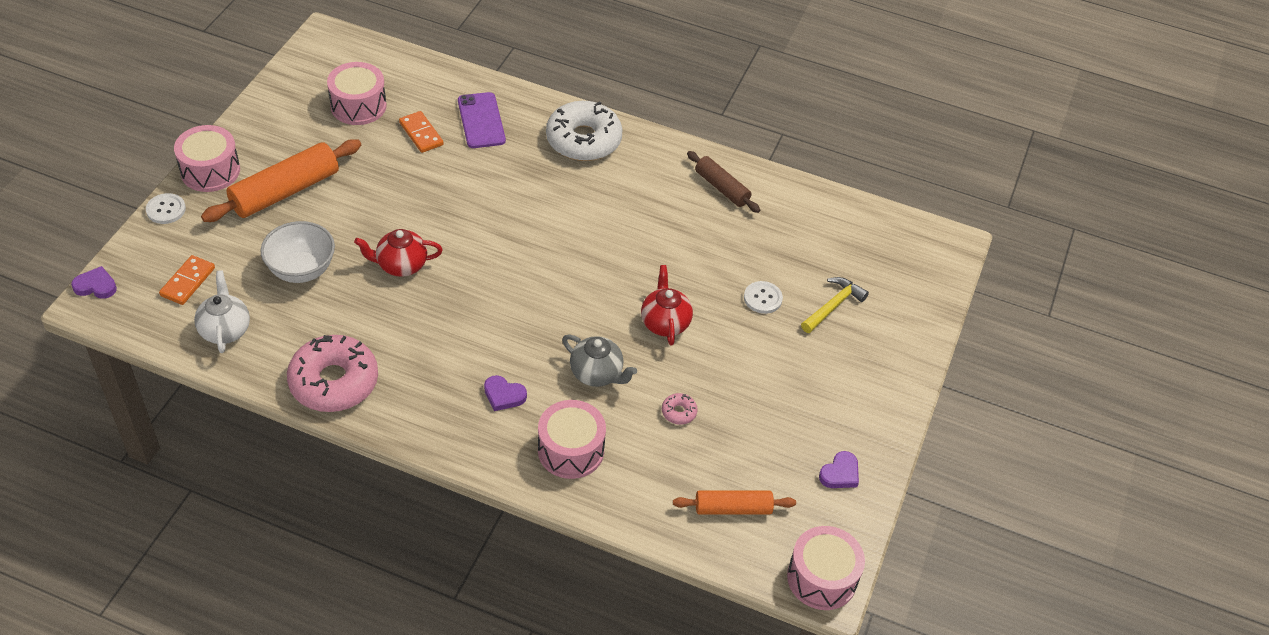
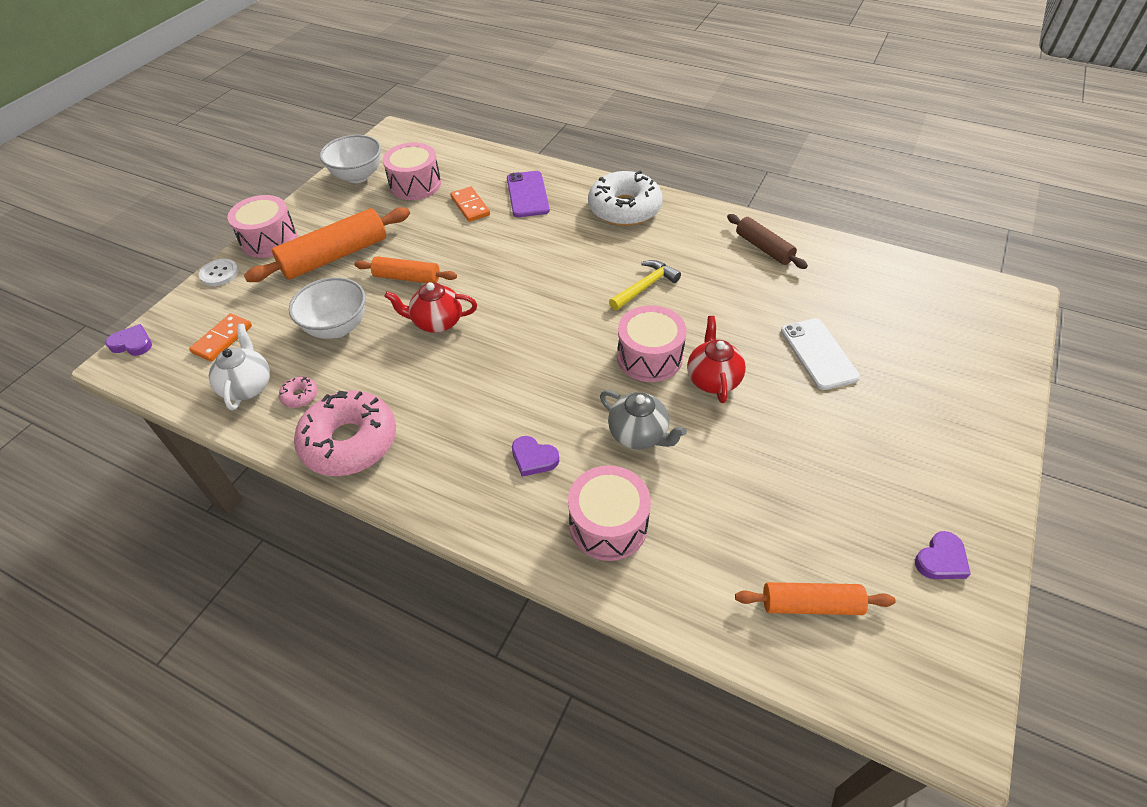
camera: 10 degrees right, 0 degrees up
pink donut [662,393,698,425] -> pink donut moved to [279,377,318,408]
white button [744,281,783,314] -> white phone [781,319,860,390]
pink drum [787,526,865,610] -> pink drum moved to [617,305,687,382]
yellow hammer [801,277,869,333] -> yellow hammer moved to [609,260,681,310]
none -> white bowl [320,135,381,183]
none -> orange rolling pin [355,256,457,283]

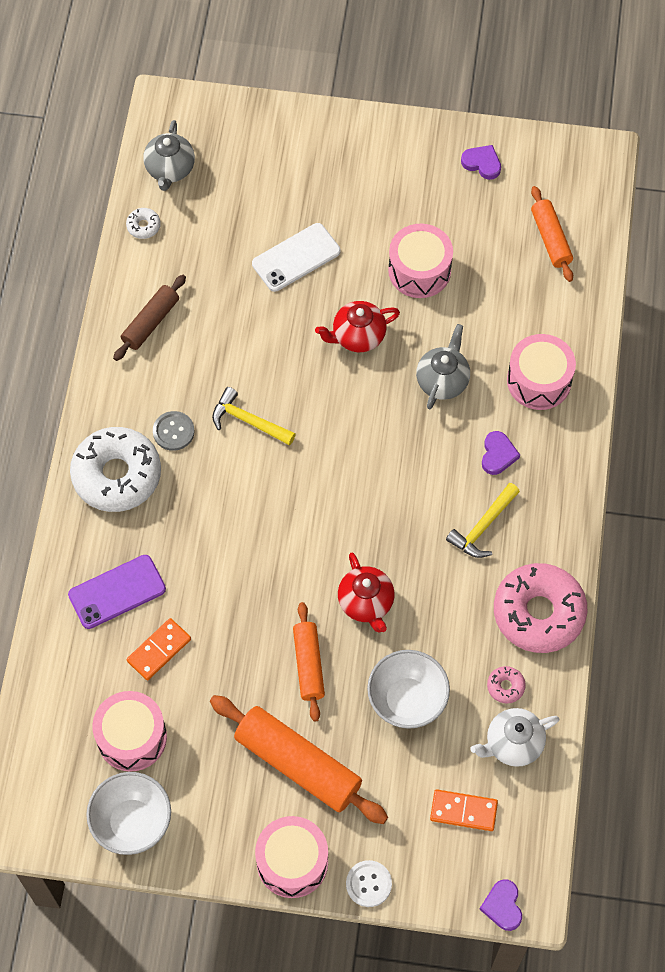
camera: 110 degrees left, 15 degrees up
pink drum [617,305,687,382] -> pink drum moved to [388,224,453,298]
none -> white donut [126,208,161,239]
none -> grey teapot [143,120,195,191]
none -> grey button [153,411,195,451]
none -> yellow hammer [446,483,520,558]

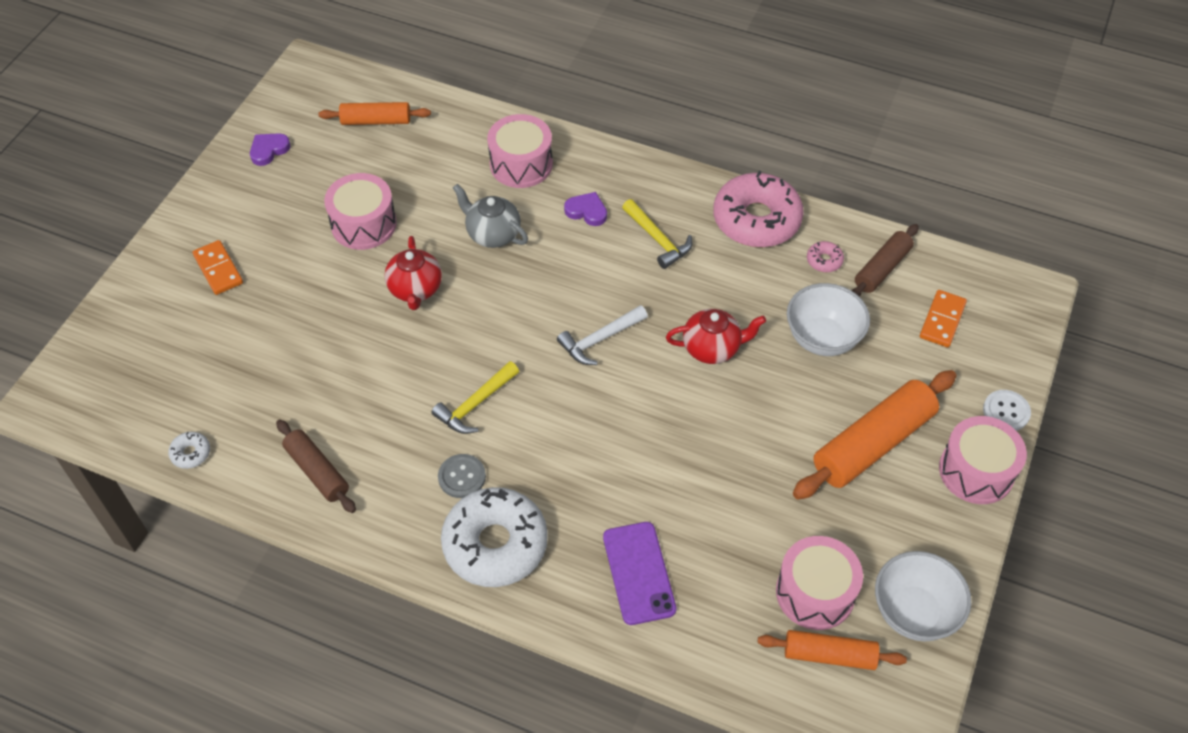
camera: 75 degrees left, 10 degrees down
orange domino [127,618,191,680] -> orange domino moved to [193,240,243,295]
grey teapot [143,120,195,191] -> none
white phone [252,223,341,292] -> none
orange rolling pin [293,602,325,722] -> orange rolling pin moved to [757,630,907,670]
white teapot [470,708,559,767] -> brown rolling pin [851,224,919,297]
purple heart [479,879,522,931] -> none
none -> white hammer [557,305,648,365]

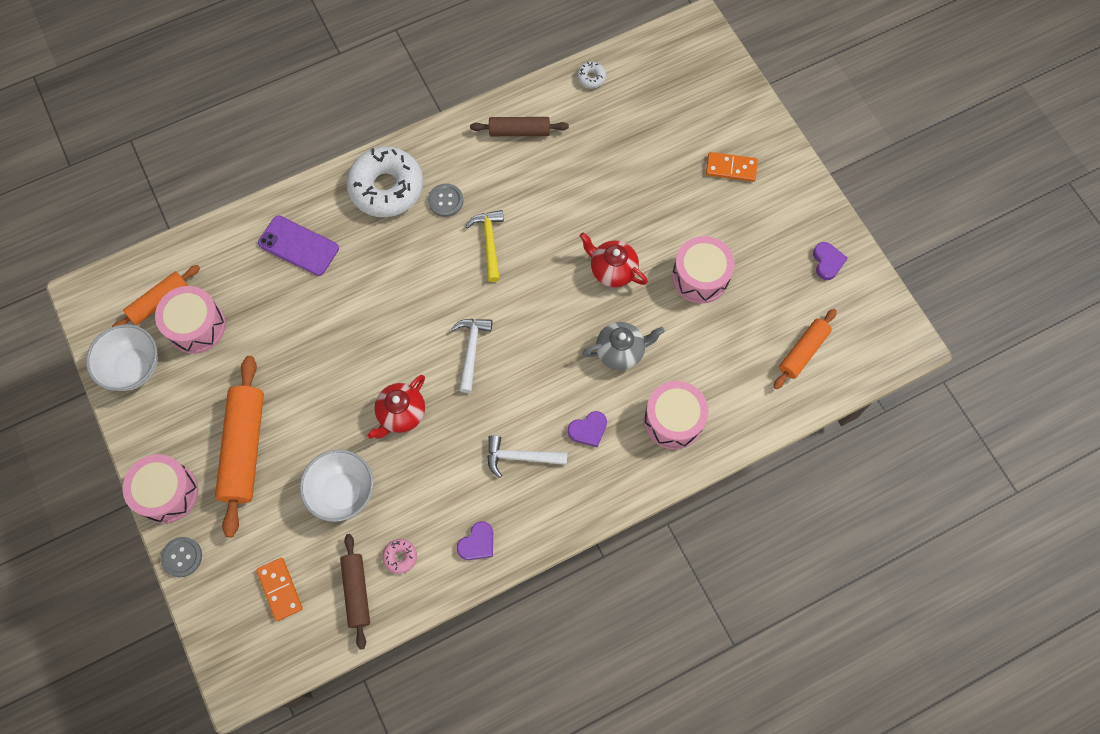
camera: 130 degrees right, 15 degrees up
yellow hammer [622,199,692,269] -> white hammer [487,435,567,478]
pink donut [713,171,804,247] -> purple heart [457,521,493,560]
white button [983,390,1031,431] -> grey button [161,537,202,577]

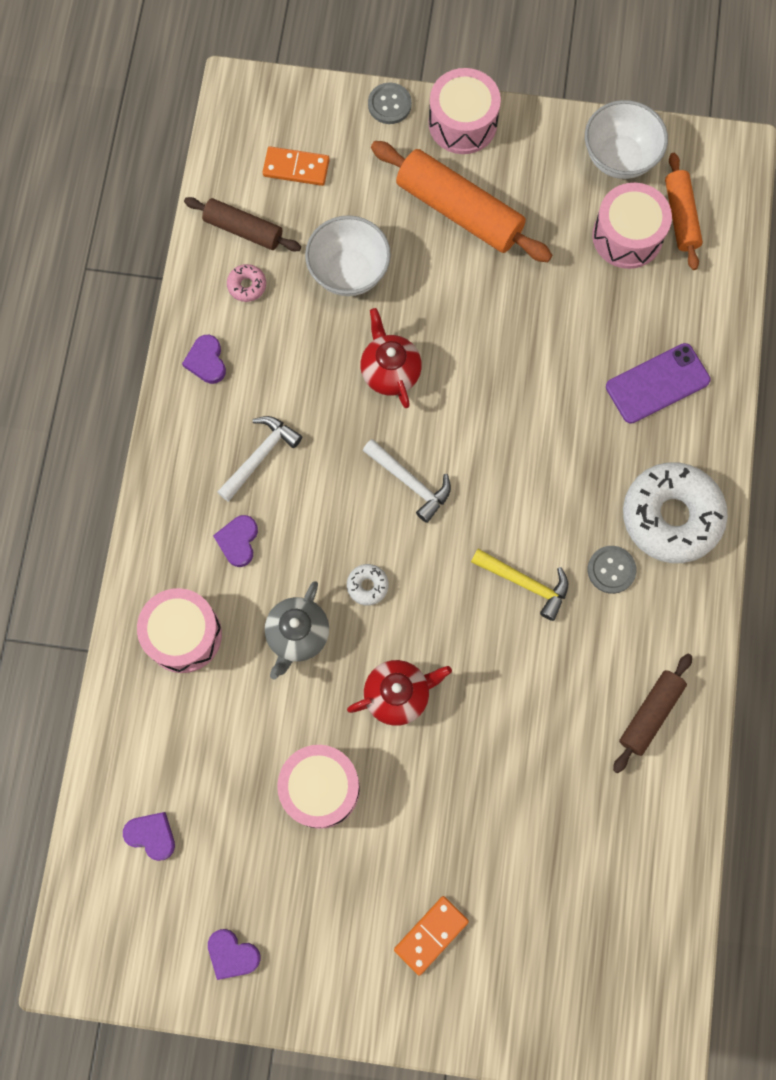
camera: 125 degrees right, 5 degrees up
white donut [577,62,606,88] -> white donut moved to [347,564,389,605]
orange rolling pin [774,309,837,389] -> purple heart [123,812,175,861]

